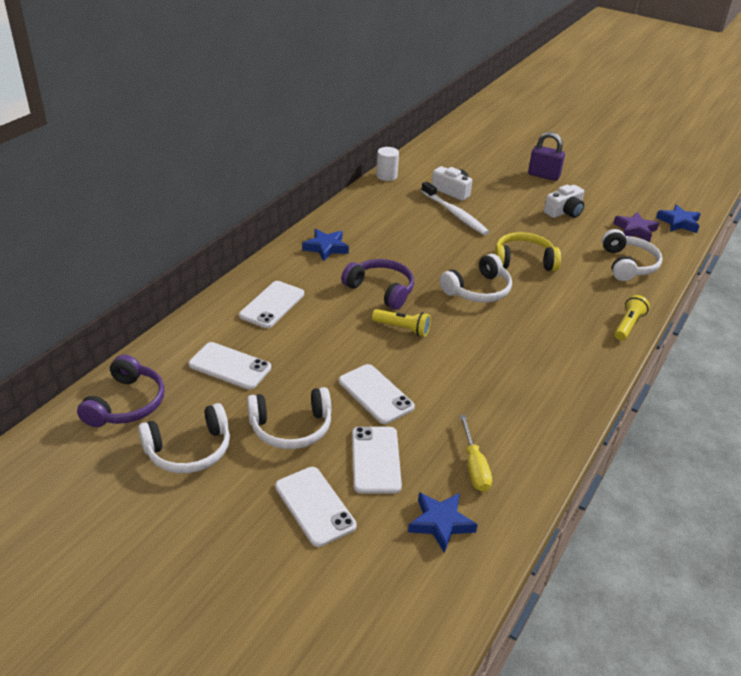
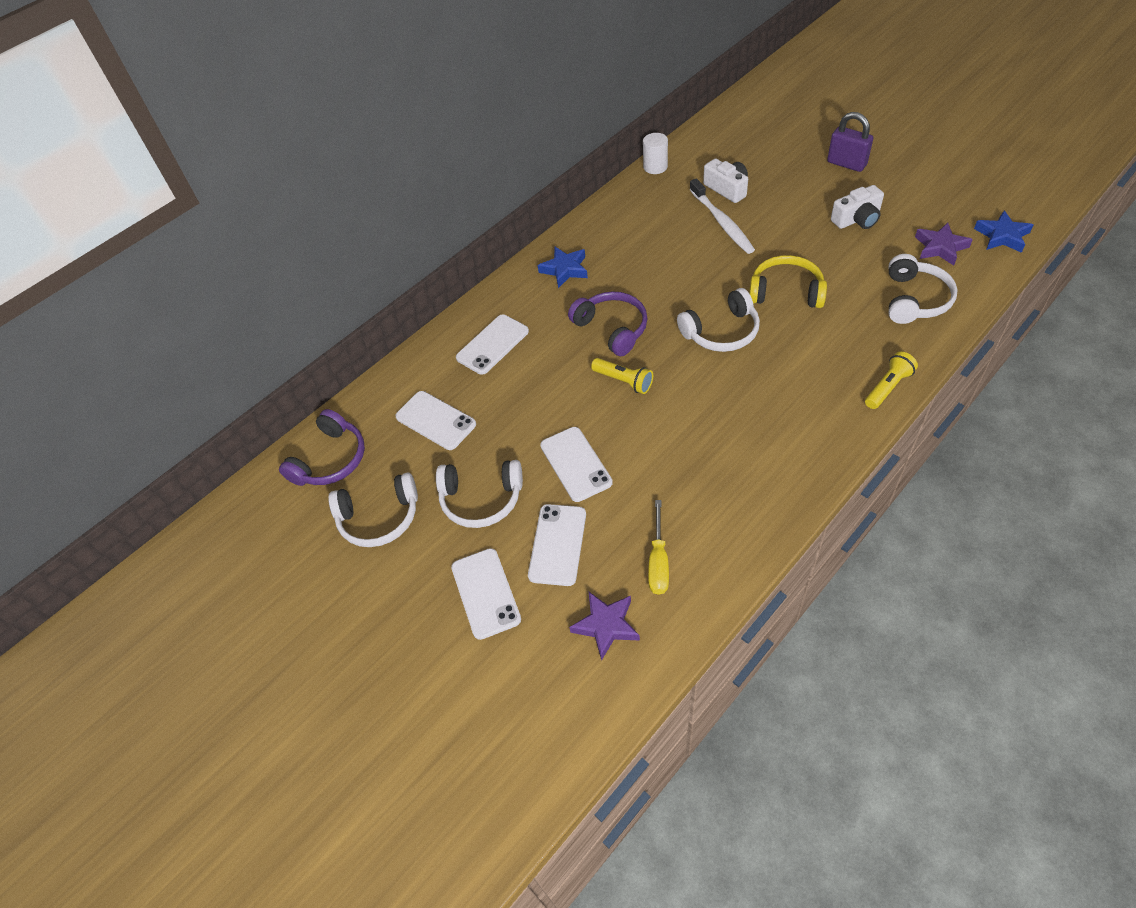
camera: 20 degrees right, 15 degrees up
blue star [408,492,478,553] -> purple star [569,592,640,661]

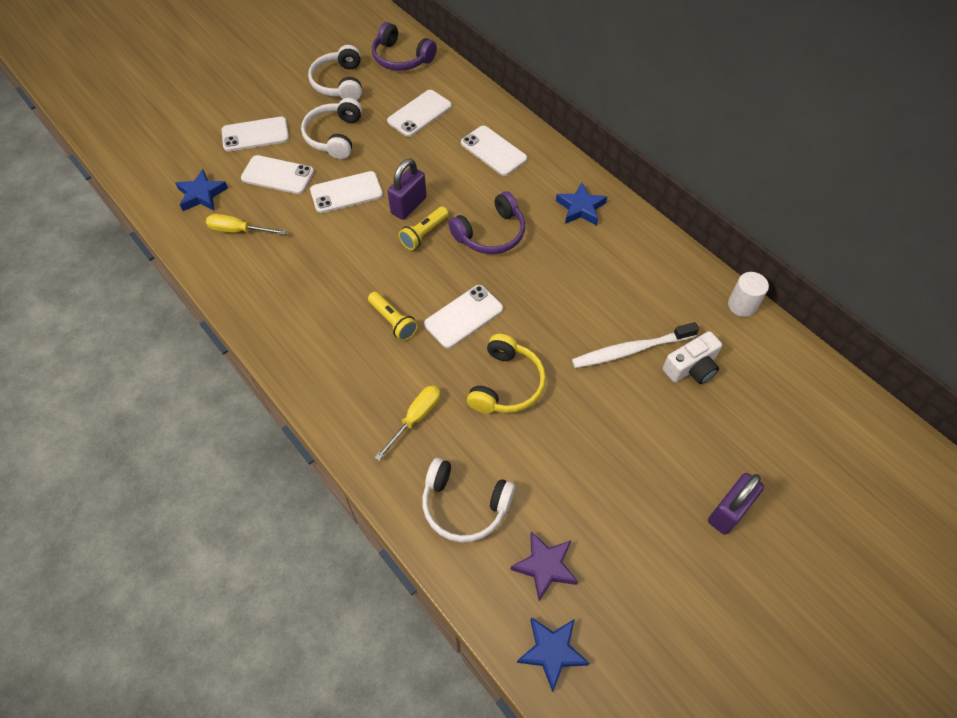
camera: 90 degrees right, 5 degrees up
purple star [569,592,640,661] -> blue star [175,169,228,211]
white headphones [677,288,760,352] -> white phone [424,285,503,349]
white camera [831,185,884,229] -> none
yellow flashlight [865,352,918,409] -> yellow flashlight moved to [368,292,418,341]
none -> yellow screwdriver [374,386,440,461]
none -> purple padlock [387,159,427,220]

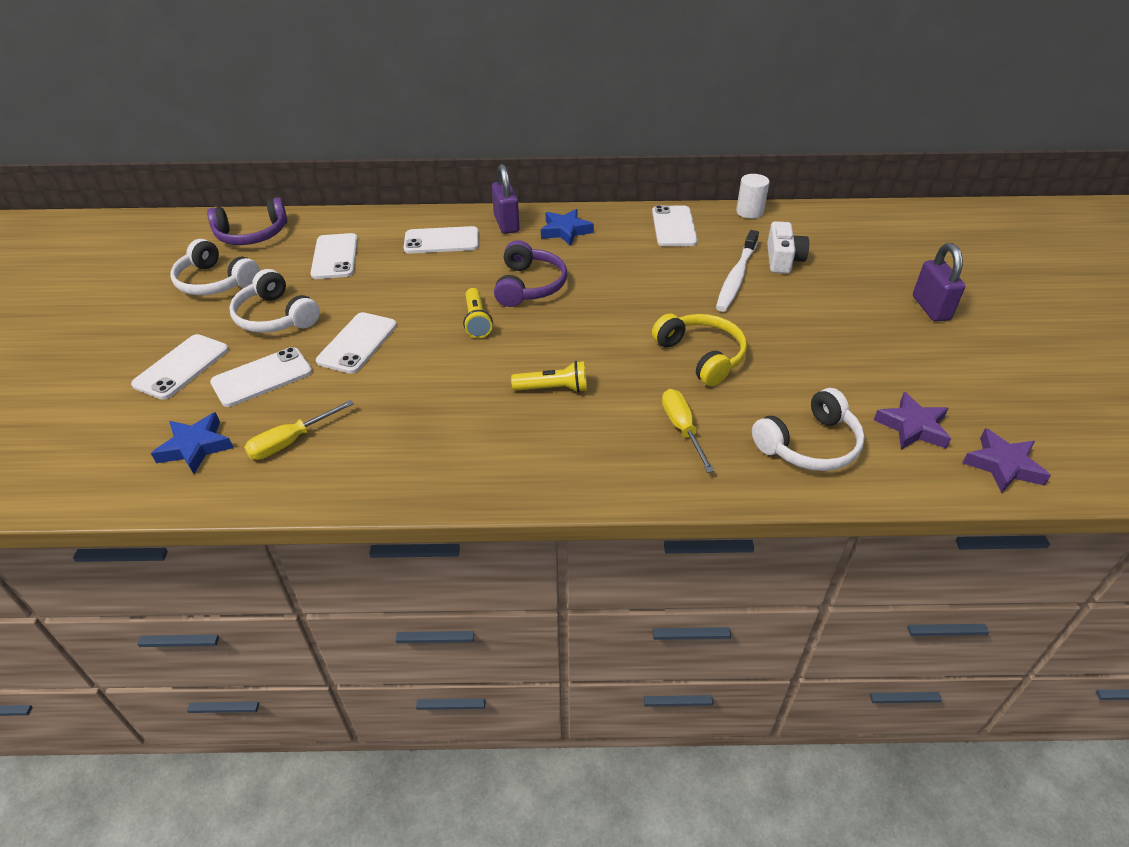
camera: 50 degrees left, 15 degrees down
purple padlock [387,159,427,220] -> purple padlock moved to [492,164,520,234]
white phone [424,285,503,349] -> white phone moved to [652,205,698,246]
blue star [517,617,589,692] -> purple star [963,428,1051,493]

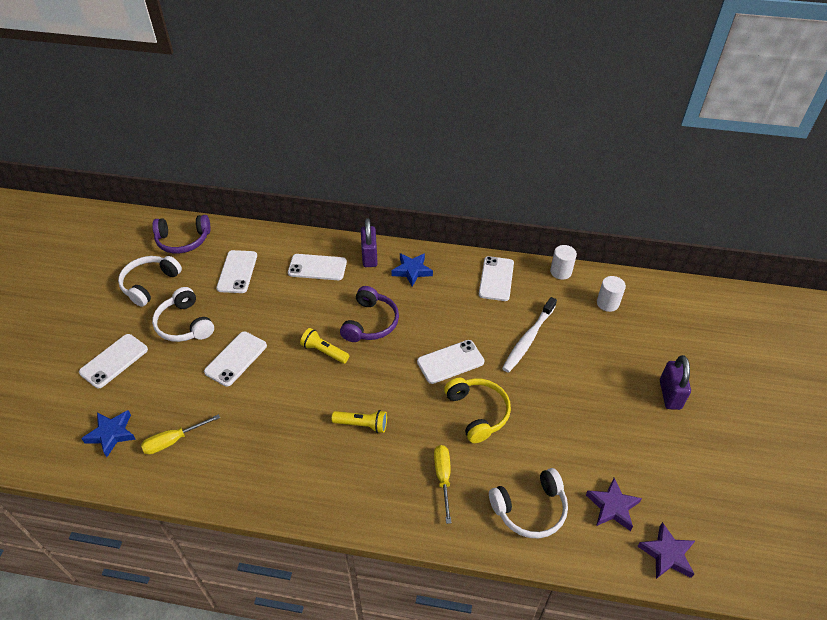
camera: 10 degrees right, 5 degrees up
white headphones [171,239,260,295] -> white headphones turned 75 degrees clockwise [118,256,182,307]
white phone [210,347,312,407] -> white phone moved to [417,340,484,384]
yellow flashlight [463,288,493,338] -> yellow flashlight turned 120 degrees clockwise [300,328,349,364]
white camera [767,221,809,274] -> none
none -> white cylinder [597,276,626,312]

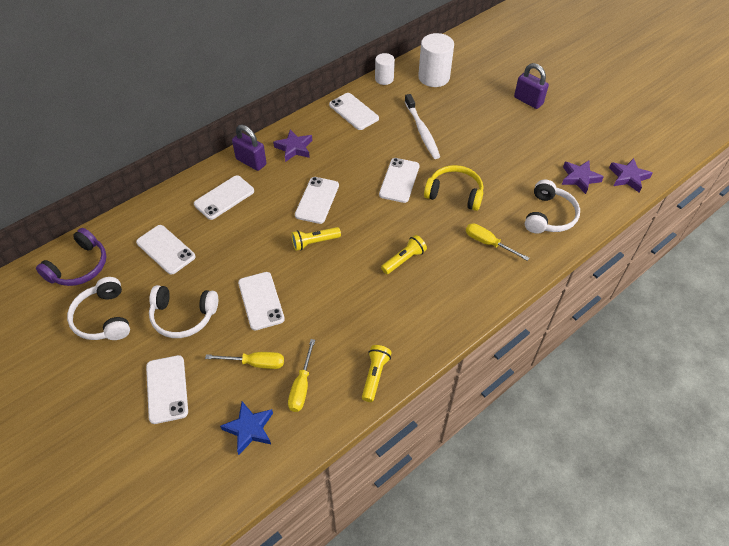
camera: 50 degrees left, 5 degrees up
purple headphones [340,286,399,342] -> white phone [295,177,339,224]
blue star [391,253,433,287] -> purple star [273,129,312,162]
white cylinder [597,276,626,312] -> white cylinder [418,33,454,87], size x1.68
none -> yellow screwdriver [205,352,284,369]
none -> yellow flashlight [362,345,392,402]

